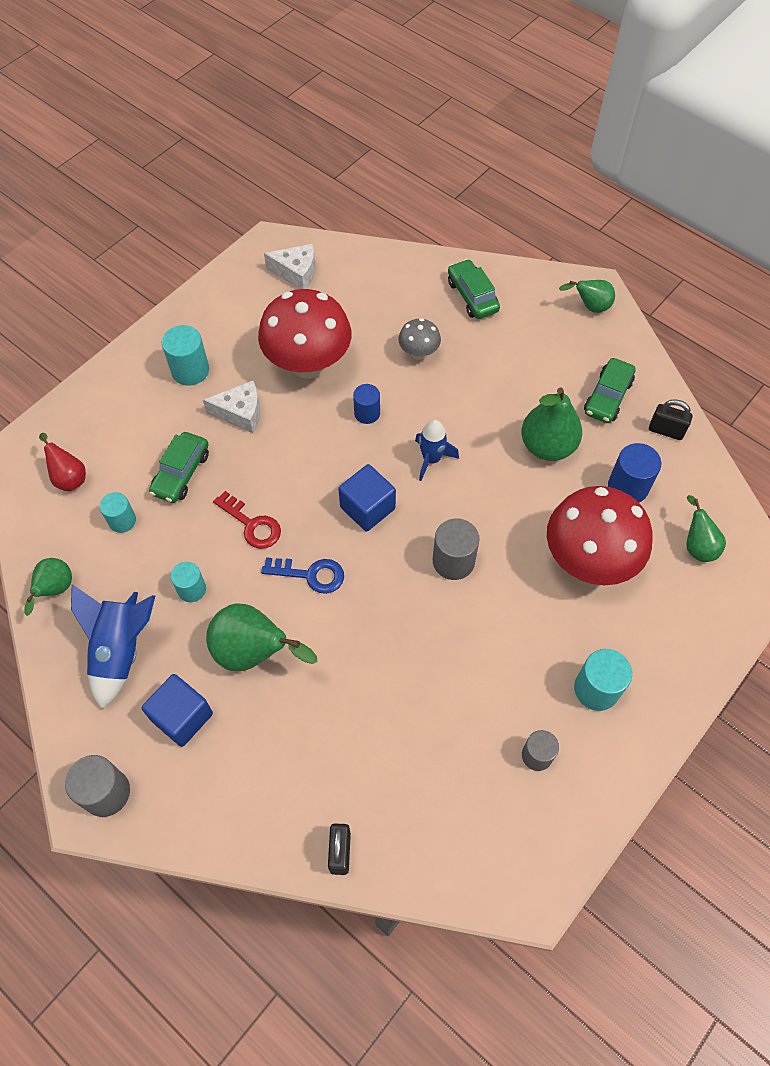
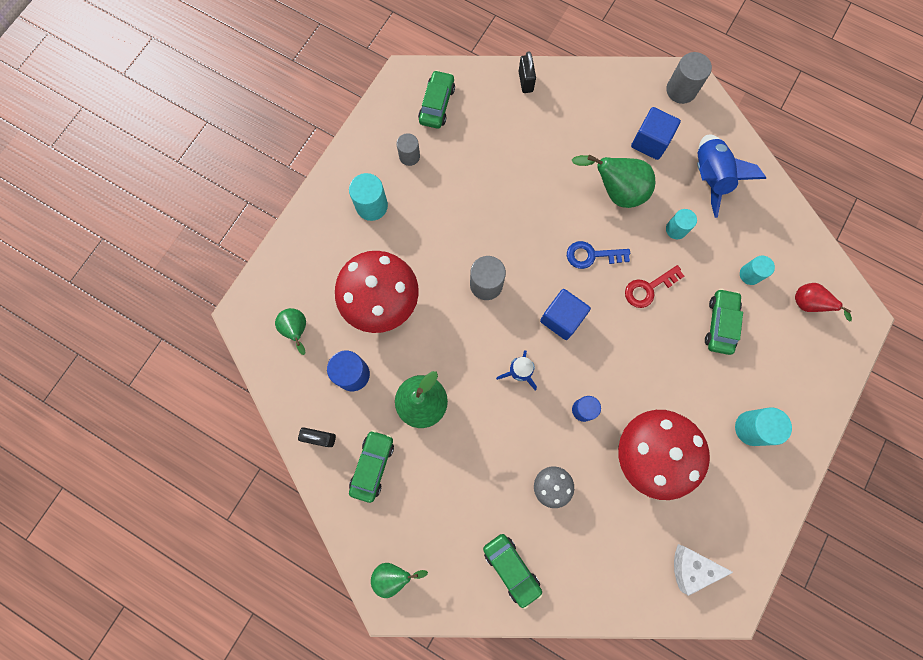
camera: 170 degrees right, 15 degrees up
green pear [24,558,72,616] -> none
white cheese [203,380,260,433] -> none
red key [213,491,281,549] -> red key turned 60 degrees counterclockwise [625,265,684,308]
none -> green car [418,70,455,129]

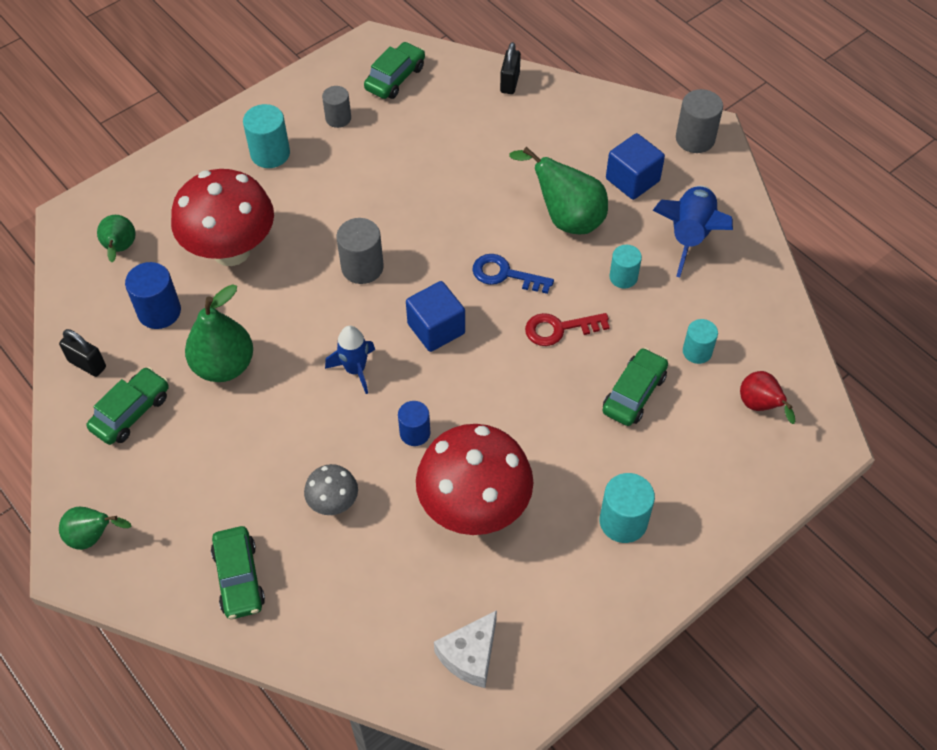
camera: 20 degrees right, 20 degrees down
white cheese [674,544,733,596] -> white cheese turned 75 degrees counterclockwise [434,610,497,688]

